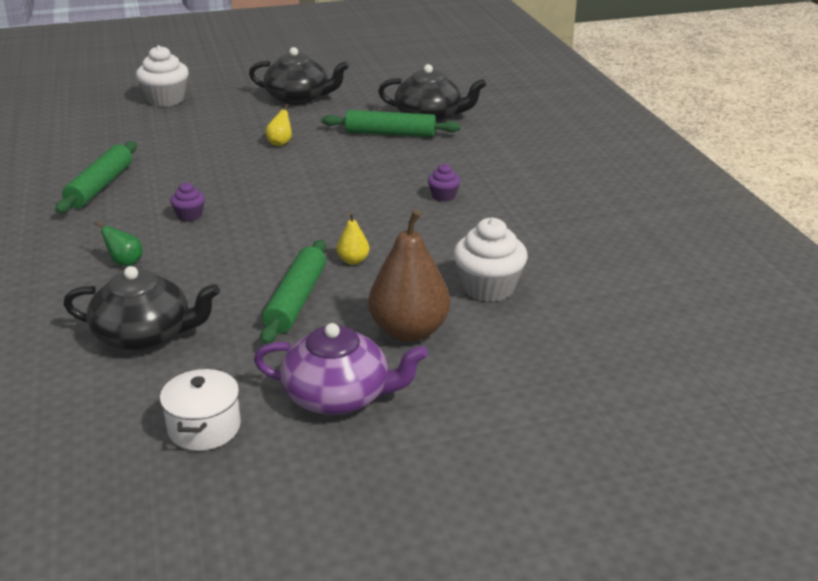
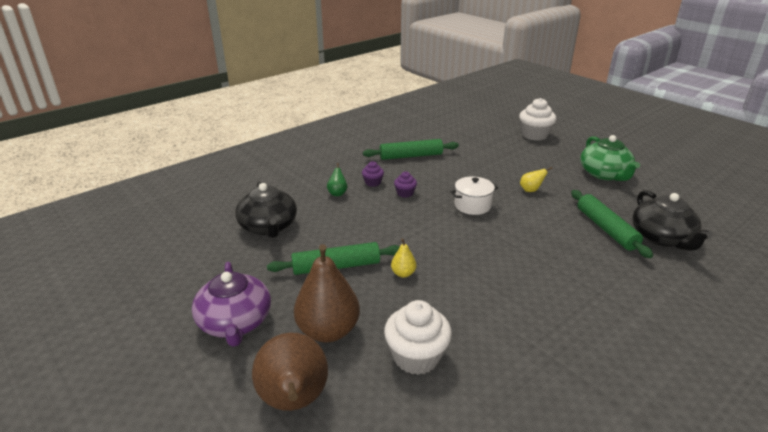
camera: 65 degrees right, 0 degrees up
white pot [160,369,241,451] -> white pot moved to [450,176,498,215]
black teapot [249,47,349,105] -> green teapot [580,135,640,181]
purple cupcake [428,164,461,202] -> purple cupcake moved to [362,161,384,187]
none -> brown pear [252,332,328,411]

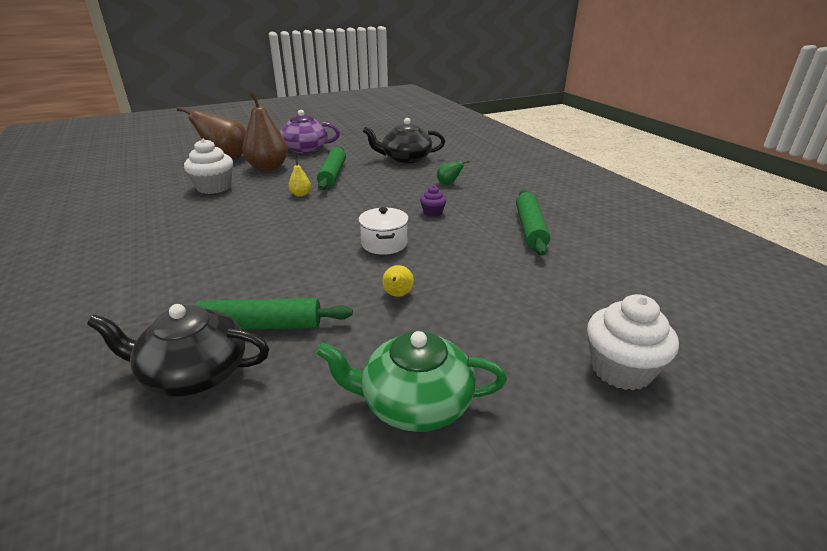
camera: 105 degrees right, 0 degrees up
purple cupcake [362,161,384,187] -> none

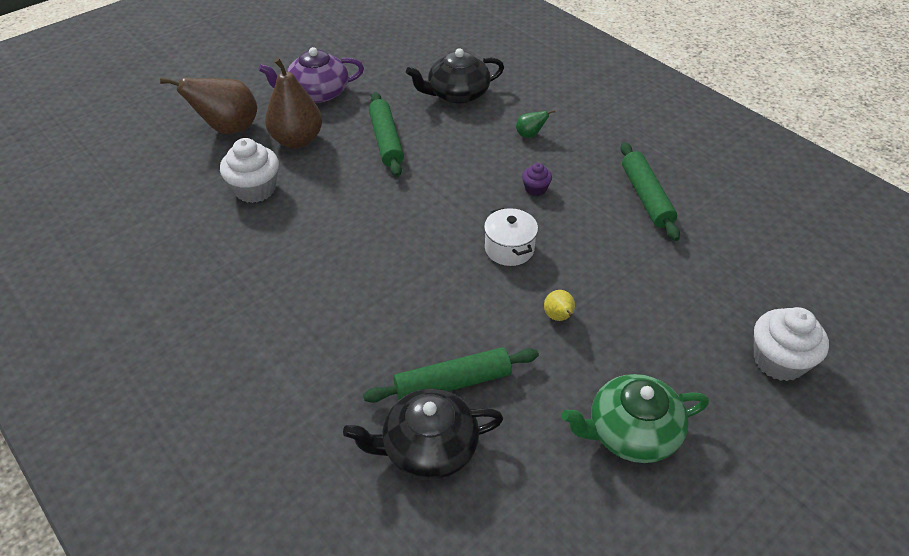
camera: 15 degrees left, 15 degrees up
yellow pear [288,158,311,197] -> none

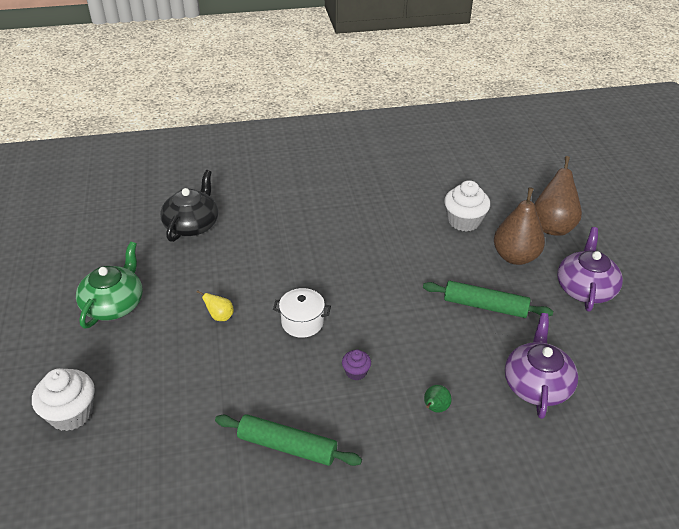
camera: 120 degrees right, 5 degrees down
green rolling pin [363,347,539,403] -> none
black teapot [406,48,504,104] -> purple teapot [505,313,578,419]

